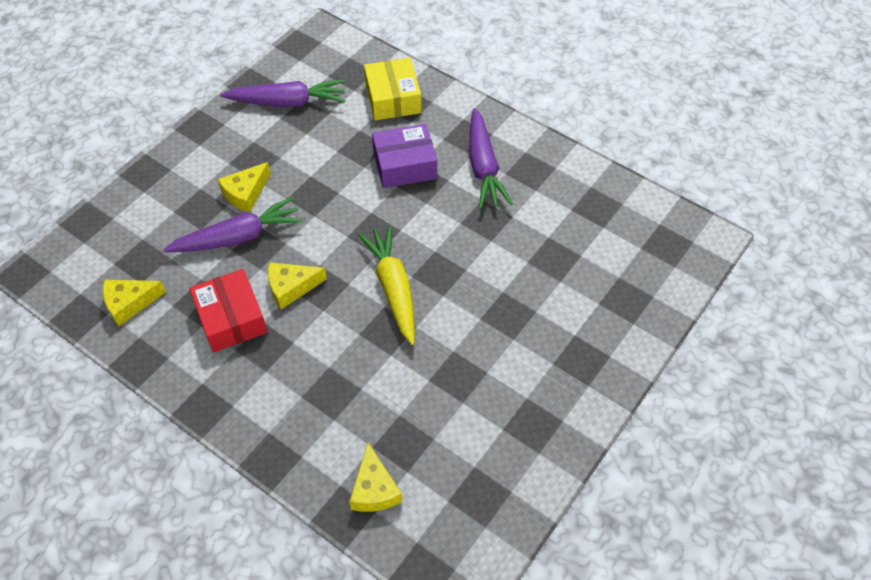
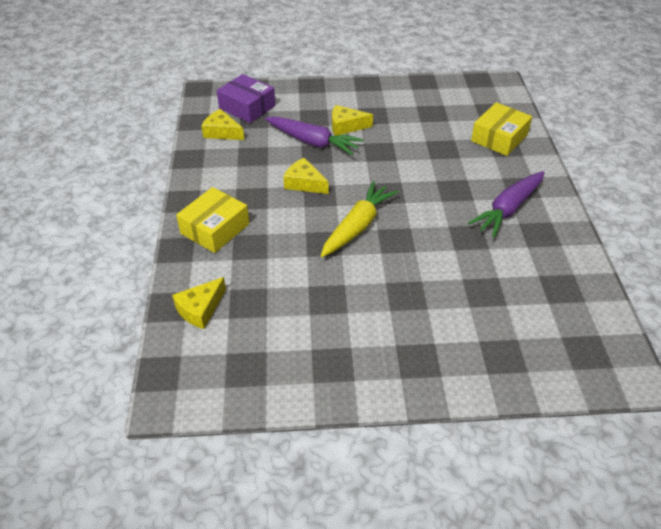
camera: 50 degrees right, 10 degrees down
red box [189,269,267,352] -> none
purple carrot [220,79,345,107] -> none
purple box [372,124,437,188] -> purple box moved to [217,74,275,123]
none -> yellow box [176,187,249,253]

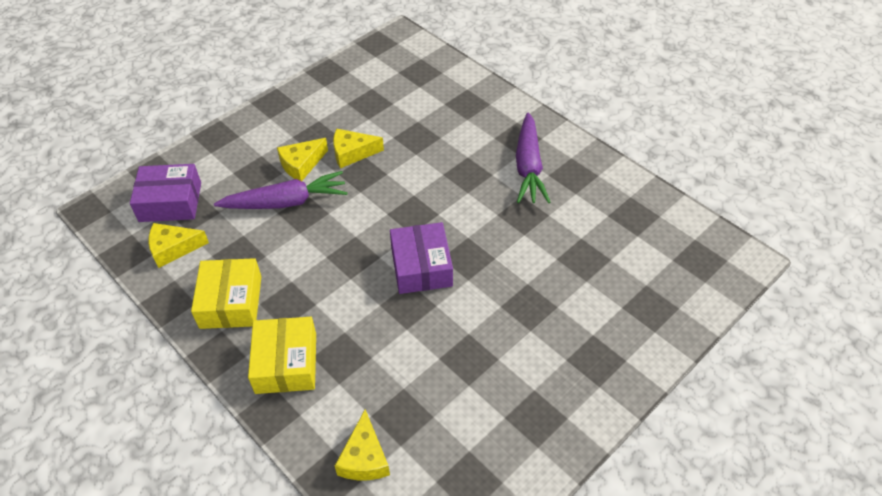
camera: 40 degrees left, 5 degrees up
yellow cheese [283,158,329,194] -> yellow cheese moved to [333,129,384,168]
yellow carrot [321,181,398,257] -> purple box [390,222,453,294]
yellow box [471,102,532,156] -> yellow box moved to [191,258,261,329]

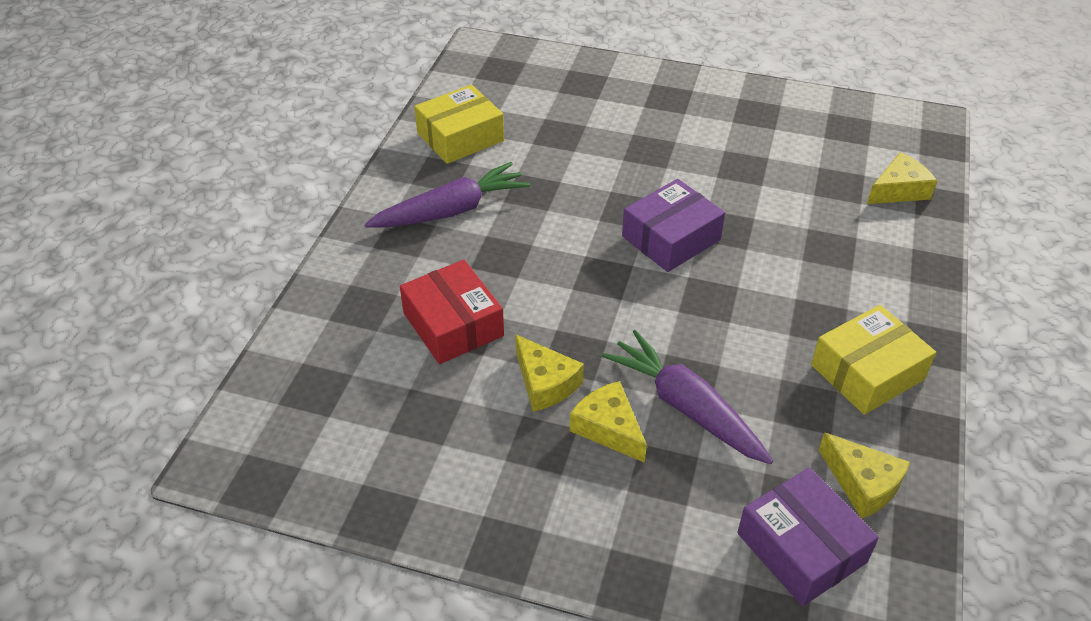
camera: 120 degrees left, 5 degrees down
yellow box [248,317,316,394] -> yellow box moved to [414,85,504,164]
yellow cheese [277,138,328,181] -> yellow cheese turned 150 degrees counterclockwise [570,381,647,463]
none -> red box [400,260,504,364]

